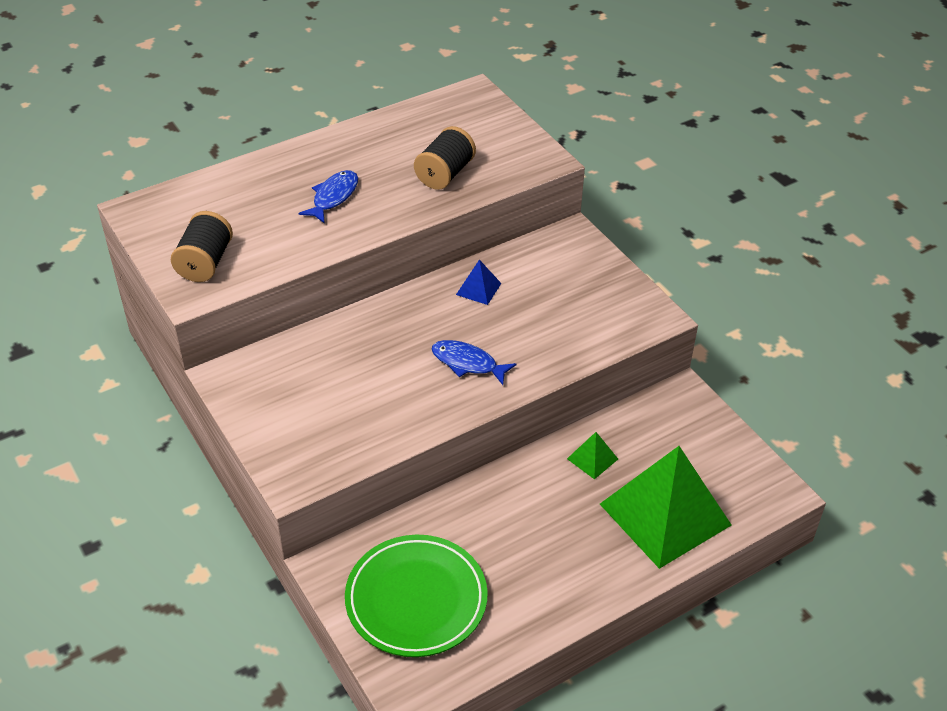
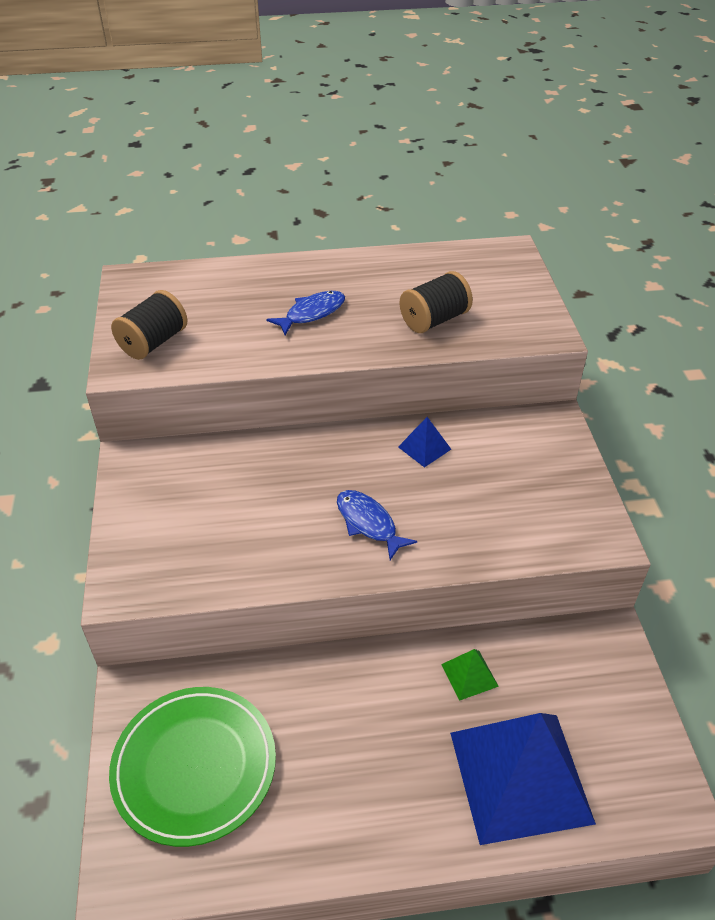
camera: 25 degrees right, 0 degrees up
green pyramid [600,446,731,569] -> blue pyramid [450,713,596,845]

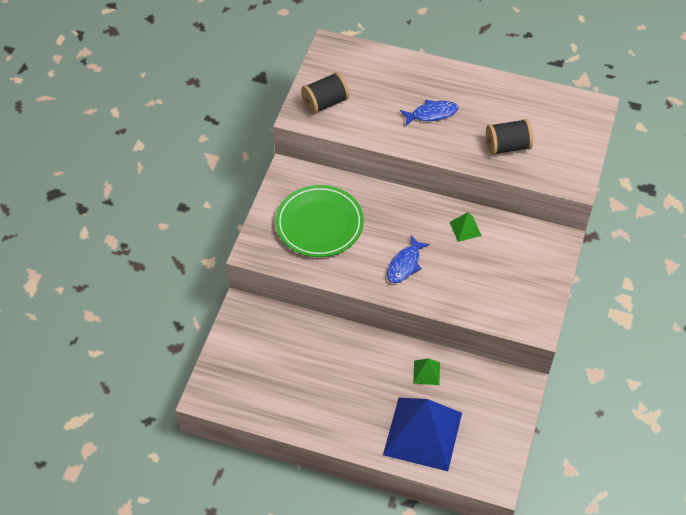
camera: 25 degrees right, 10 degrees up
green plate [109,687,276,847] -> green plate moved to [276,185,364,257]
blue fish [337,490,417,560] -> blue fish turned 135 degrees counterclockwise [387,236,430,283]
blue pyramid [398,417,451,468] -> green pyramid [450,212,481,242]

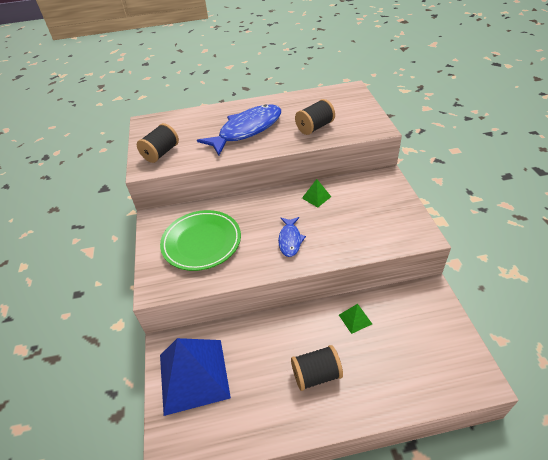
camera: 25 degrees left, 10 degrees down
blue pyramid [383,398,462,471] -> blue pyramid moved to [160,338,231,416]
blue fish [400,100,458,126] -> blue fish [197,104,281,156], size x1.99
none -> black spool [291,345,343,391]

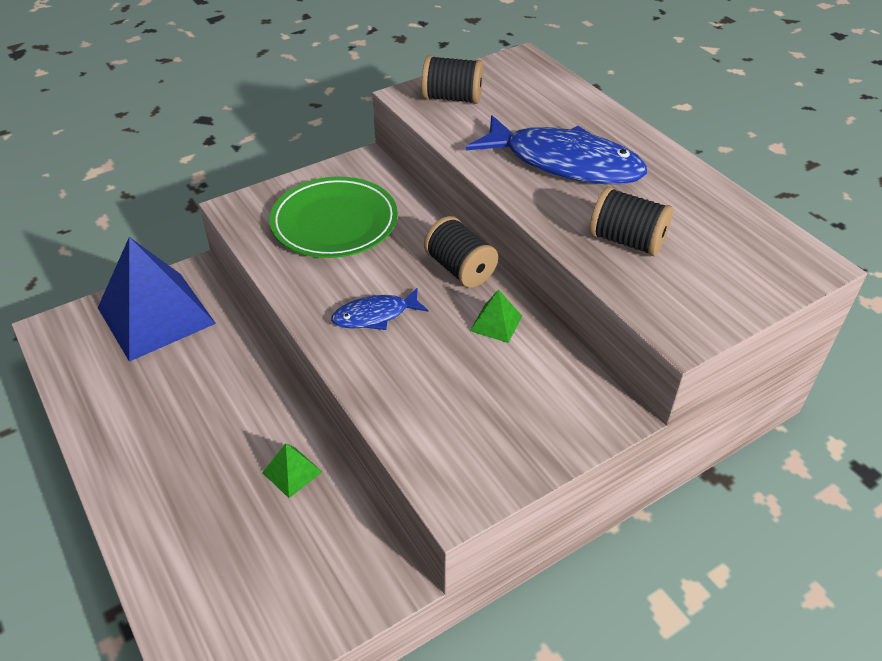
camera: 65 degrees right, 0 degrees up
black spool [291,345,343,391] -> black spool moved to [424,216,498,288]

